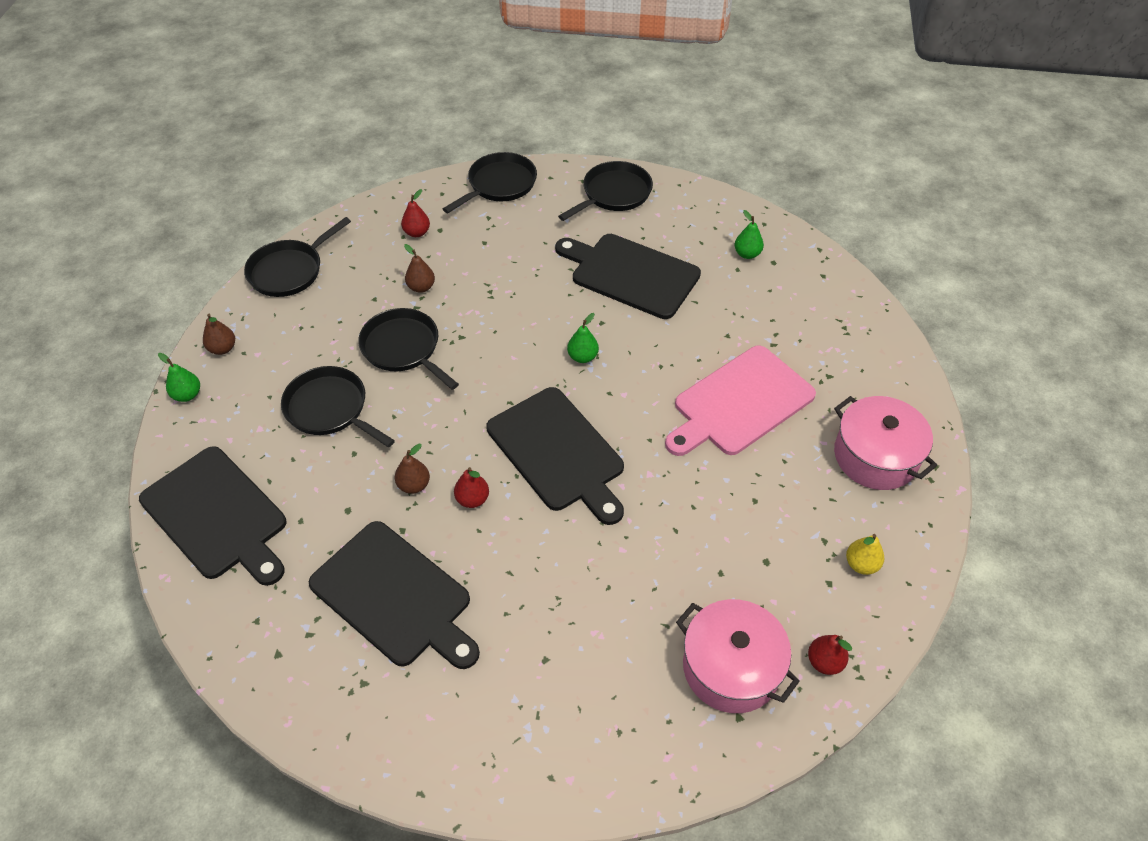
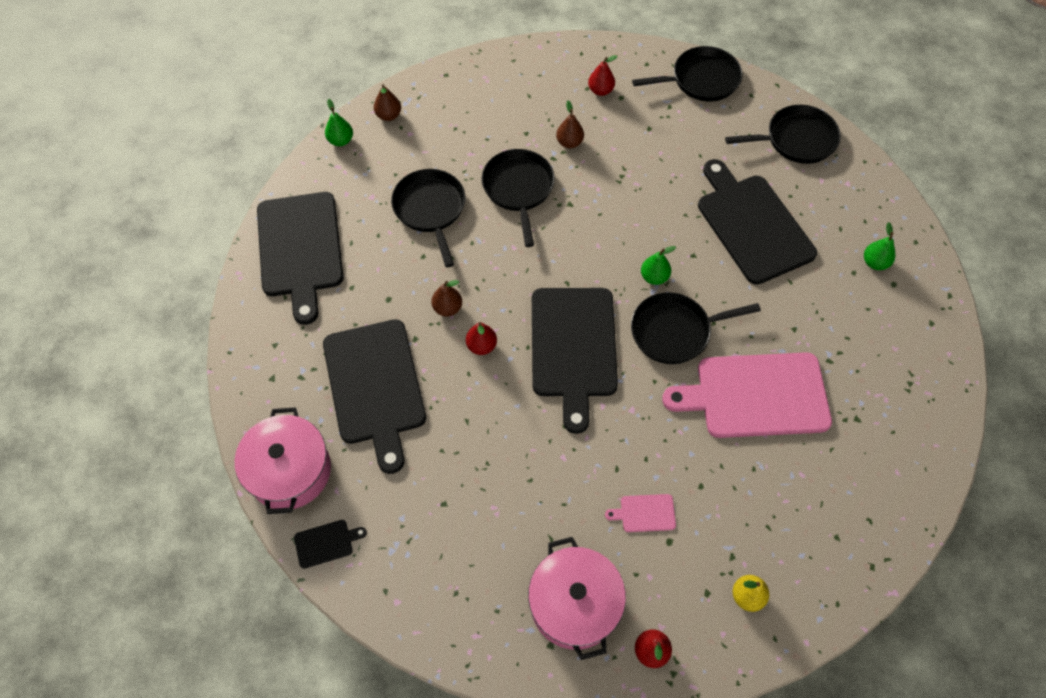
camera: 35 degrees right, 10 degrees up
black pan [244,217,351,297] -> black pan moved to [631,292,761,364]
pink pot [834,396,937,490] -> pink pot moved to [235,407,331,514]
none -> black cutting board [294,520,367,569]
none -> pink cutting board [605,494,676,532]

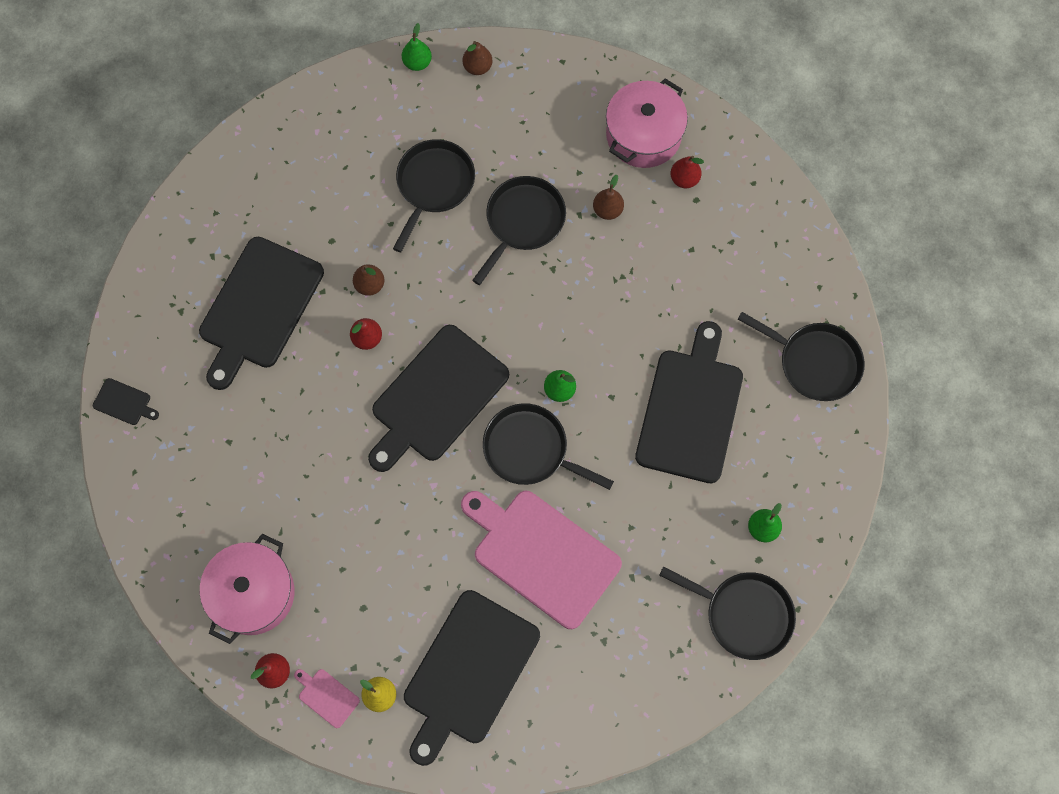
camera: 40 degrees right, 10 degrees up
pink pot [235,407,331,514] -> pink pot moved to [606,78,688,168]
black cutting board [257,192,343,325] -> black cutting board moved to [404,590,540,766]
pink cutting board [605,494,676,532] -> pink cutting board moved to [294,669,360,728]
black pan [632,46,743,101] -> black pan moved to [659,566,796,660]

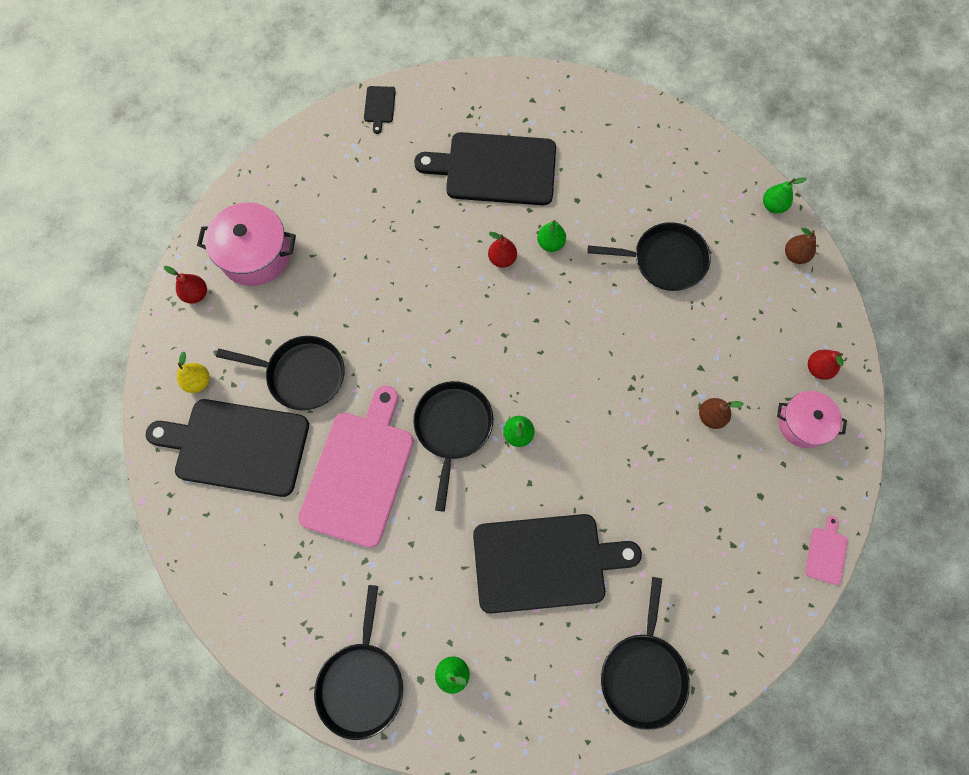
camera: 70 degrees right, 0 degrees up
pink cutting board [294,669,360,728] -> pink cutting board moved to [805,516,848,585]
brown pear [353,265,384,296] -> green pear [537,220,566,252]
black cutting board [368,325,509,472] -> none
black pan [472,176,566,285] -> black pan moved to [216,336,345,410]
pink pot [606,78,688,168] -> pink pot [777,391,847,448], size x0.66
red pear [671,156,704,188] -> red pear moved to [808,350,844,380]

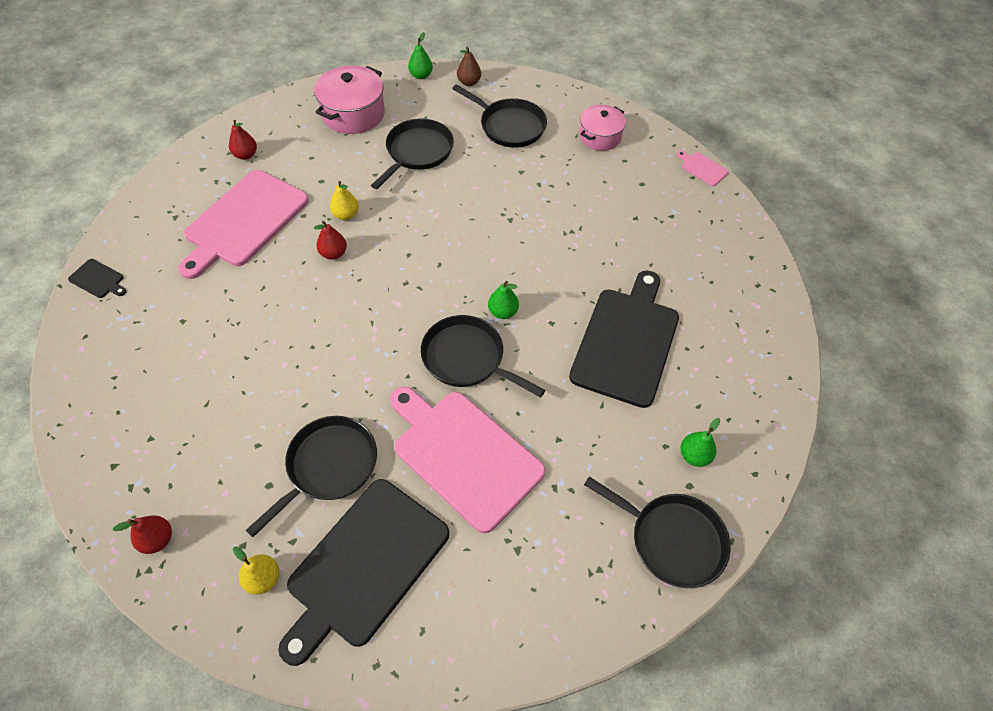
camera: 65 degrees left, 15 degrees down
pink pot [197,203,296,286] -> pink pot moved to [314,65,385,134]
black cutting board [414,132,556,205] -> pink cutting board [178,170,309,279]
green pear [537,220,566,252] -> yellow pear [330,181,359,220]
black pan [601,577,690,730] -> black pan moved to [452,84,547,148]
brown pear [699,398,743,429] -> none
red pear [808,350,844,380] -> red pear moved to [229,120,257,160]

